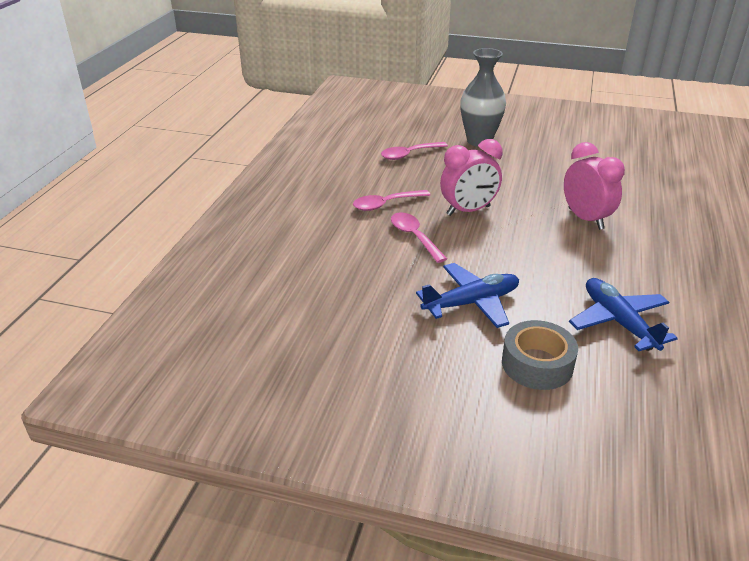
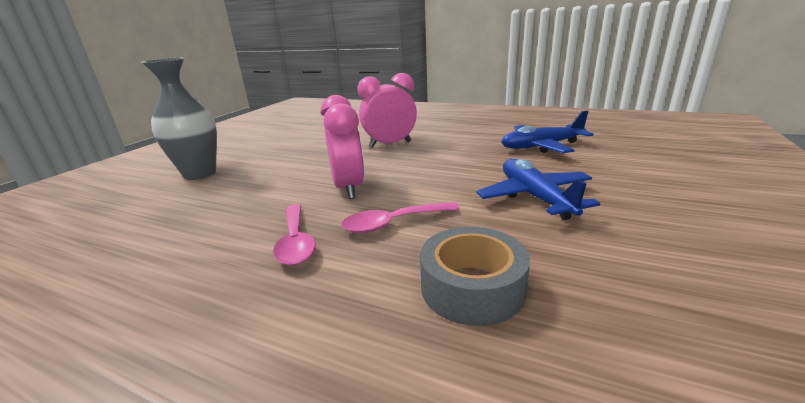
camera: 80 degrees left, 10 degrees down
pink spoon [381,142,448,160] -> none
grey tape [502,320,578,390] -> grey tape moved to [420,227,530,326]

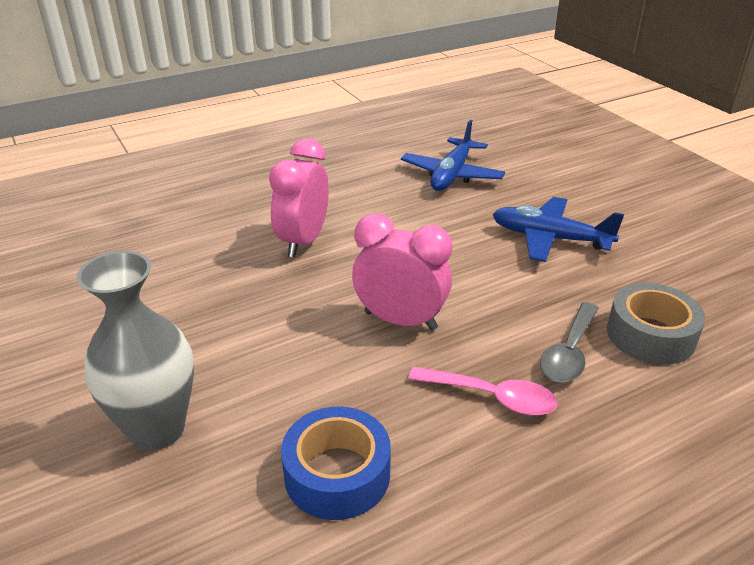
camera: 55 degrees left, 10 degrees up
pink spoon [341,202,460,233] -> none
none -> blue tape [281,406,391,520]
none -> grey spoon [540,302,599,383]

